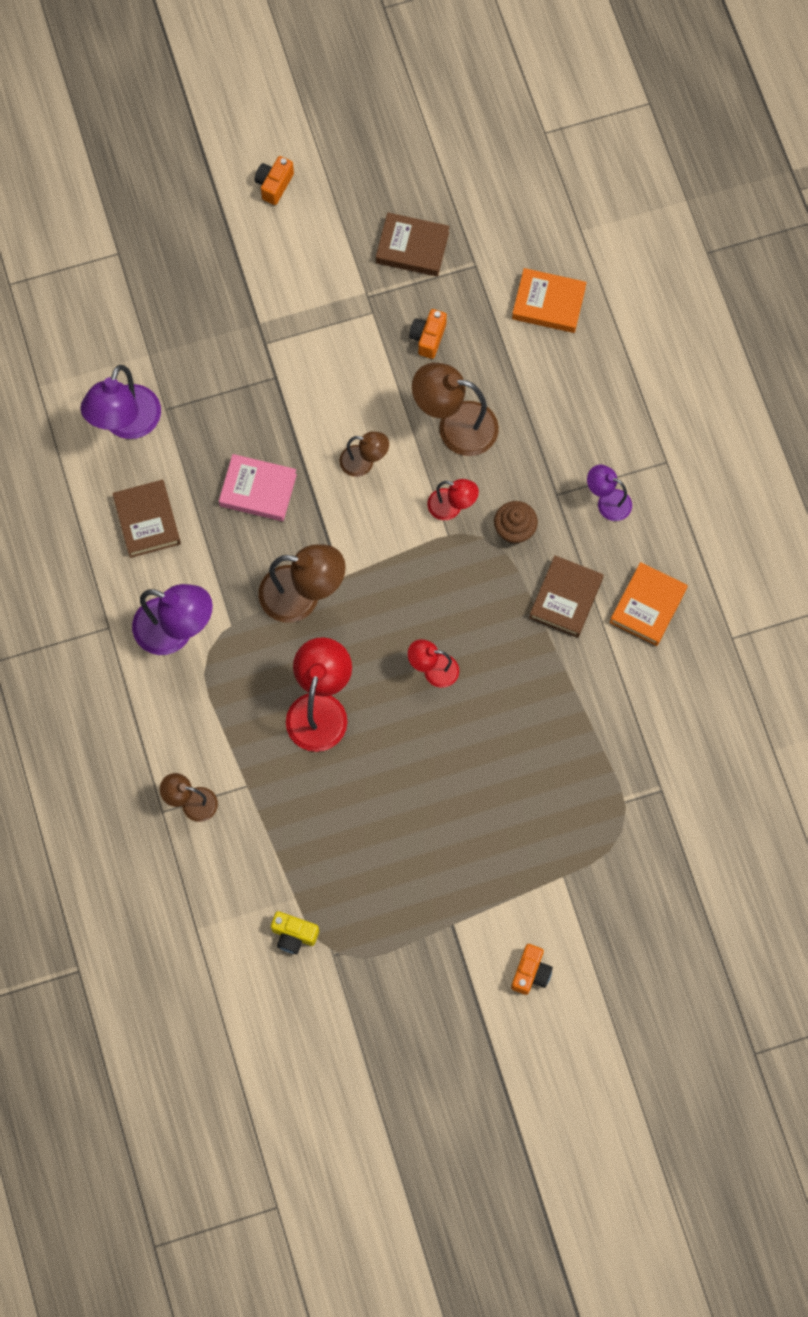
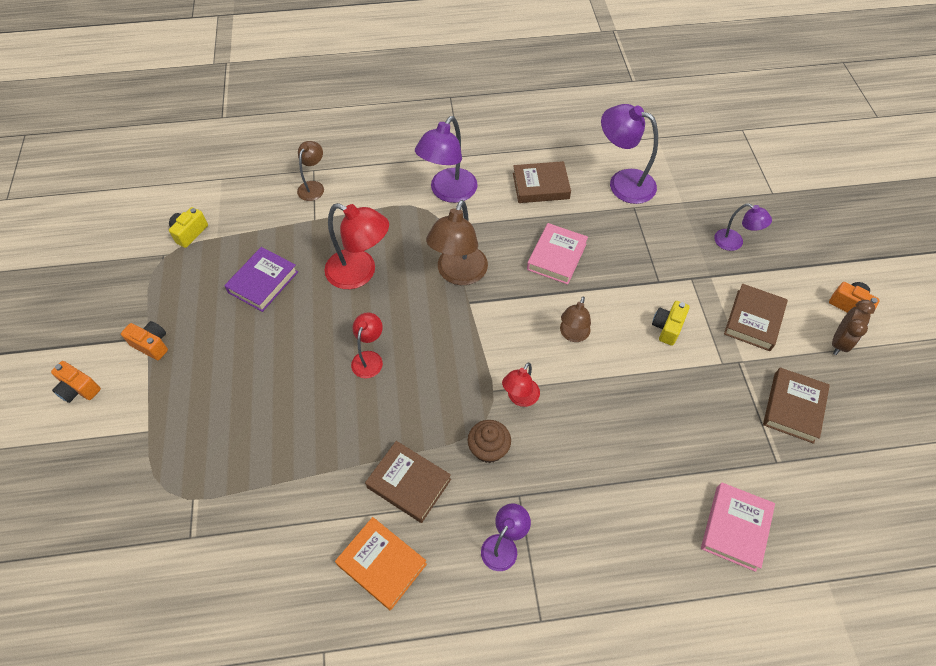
camera: 100 degrees right, 15 degrees down
orange camera [409,309,447,359] -> orange camera moved to [121,321,168,360]
brown lamp [412,363,499,456] -> none
orange book [512,268,587,333] -> pink book [701,483,775,572]
none -> purple book [224,247,298,312]
none -> yellow camera [652,301,690,346]
none -> purple lamp [714,204,772,251]
none -> brown book [724,284,788,351]
none -> brown clock [832,300,875,355]

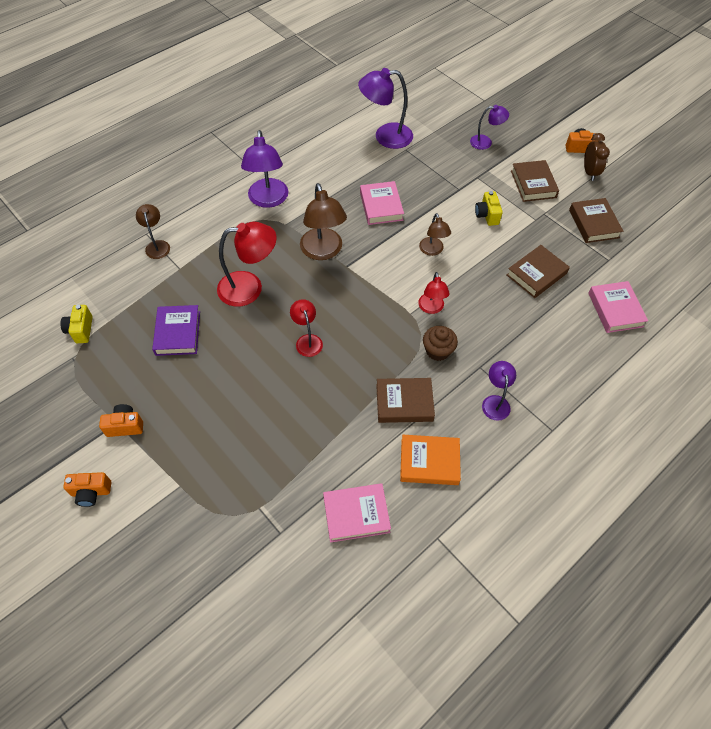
camera: 35 degrees left, 0 degrees up
brown book [513,161,571,203] -> brown book moved to [507,245,570,298]
none -> pink book [323,483,391,542]

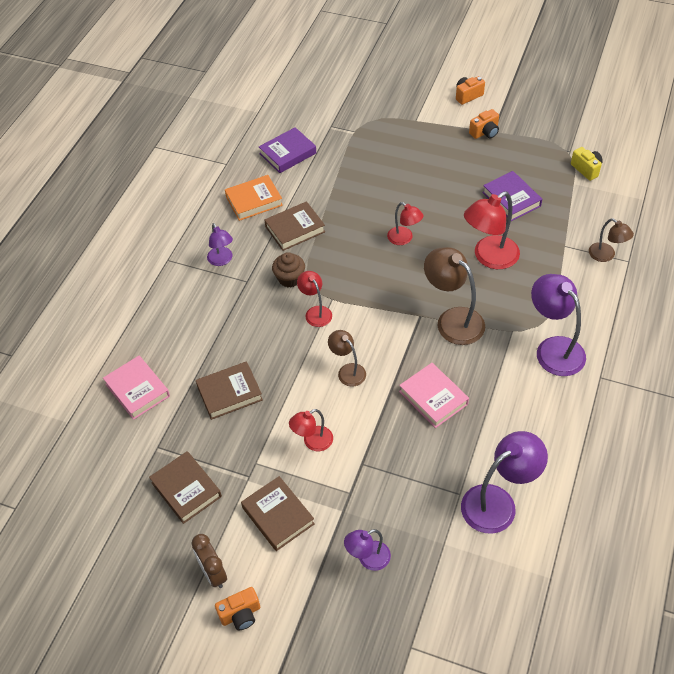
camera: 155 degrees right, 5 degrees down
pink book [323,483,391,542] -> purple book [259,127,316,173]
yellow camera [475,191,503,226] -> red lamp [289,409,333,451]
brown book [507,245,570,298] -> brown book turned 45 degrees clockwise [196,361,263,420]

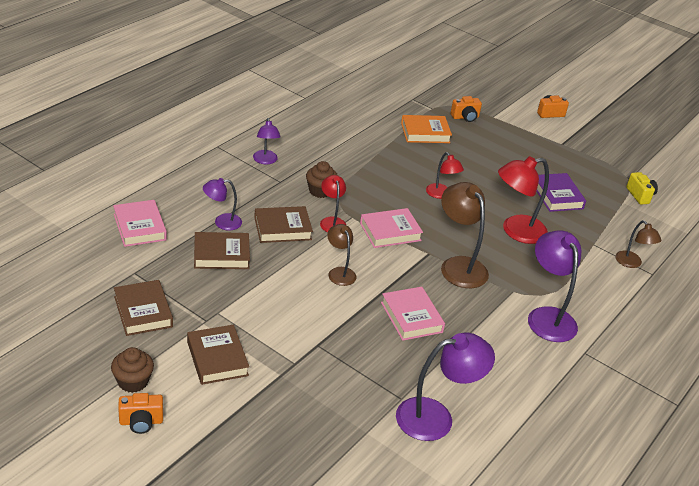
camera: 10 degrees right, 15 degrees down
brown clock [192,534,227,588] -> brown cupcake [111,347,154,393]
orange book [225,175,283,221] -> orange book moved to [401,115,452,143]
purple book [259,127,316,173] -> none
brown book [265,201,325,251] -> brown book moved to [254,206,313,243]
red lamp [289,409,333,451] -> none
purple lamp [344,529,391,571] -> purple lamp moved to [203,178,242,231]
orange camera [469,109,499,139] -> orange camera moved to [451,96,482,122]
none -> pink book [360,208,423,248]

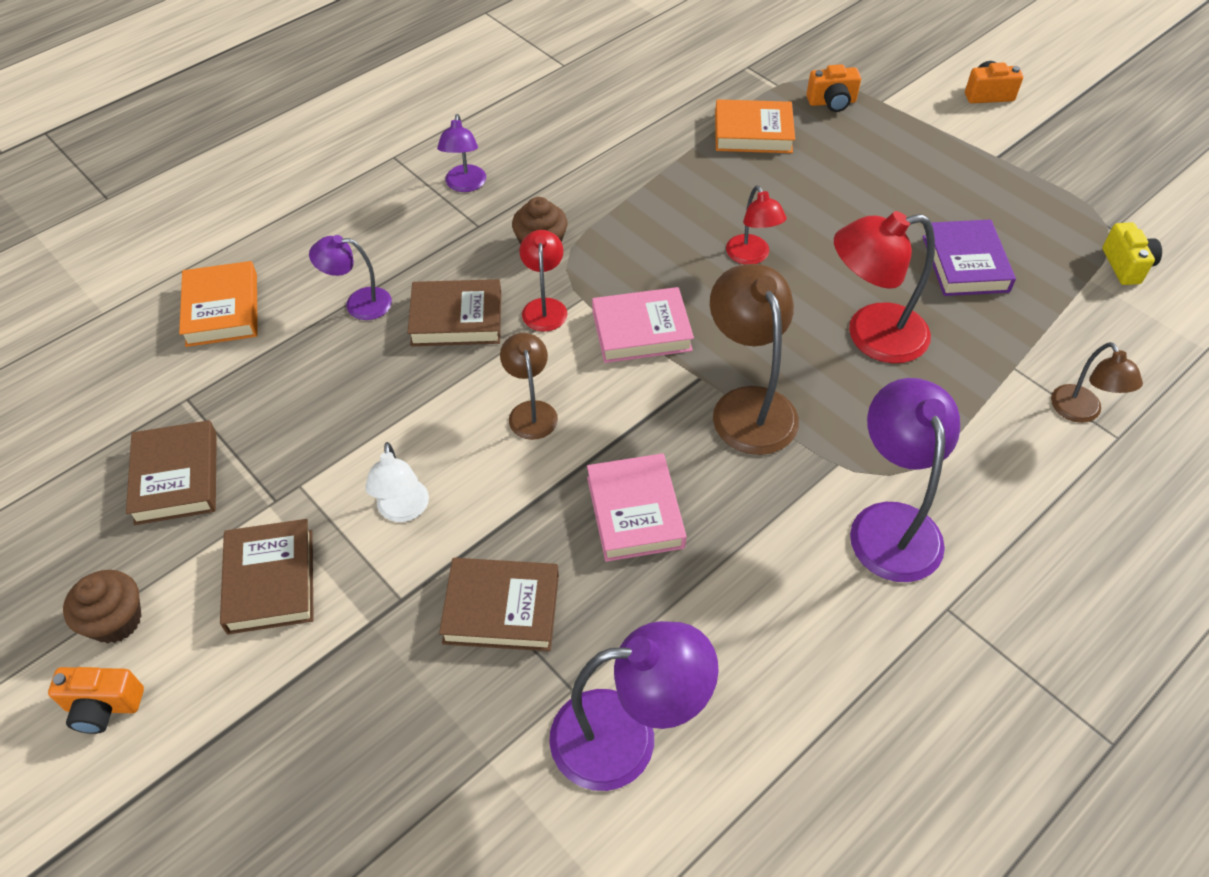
camera: 15 degrees right, 15 degrees up
pink book [113,200,167,247] -> orange book [179,261,258,347]
brown book [194,232,250,269] -> brown book moved to [439,558,559,651]
none -> white lamp [365,442,429,522]

